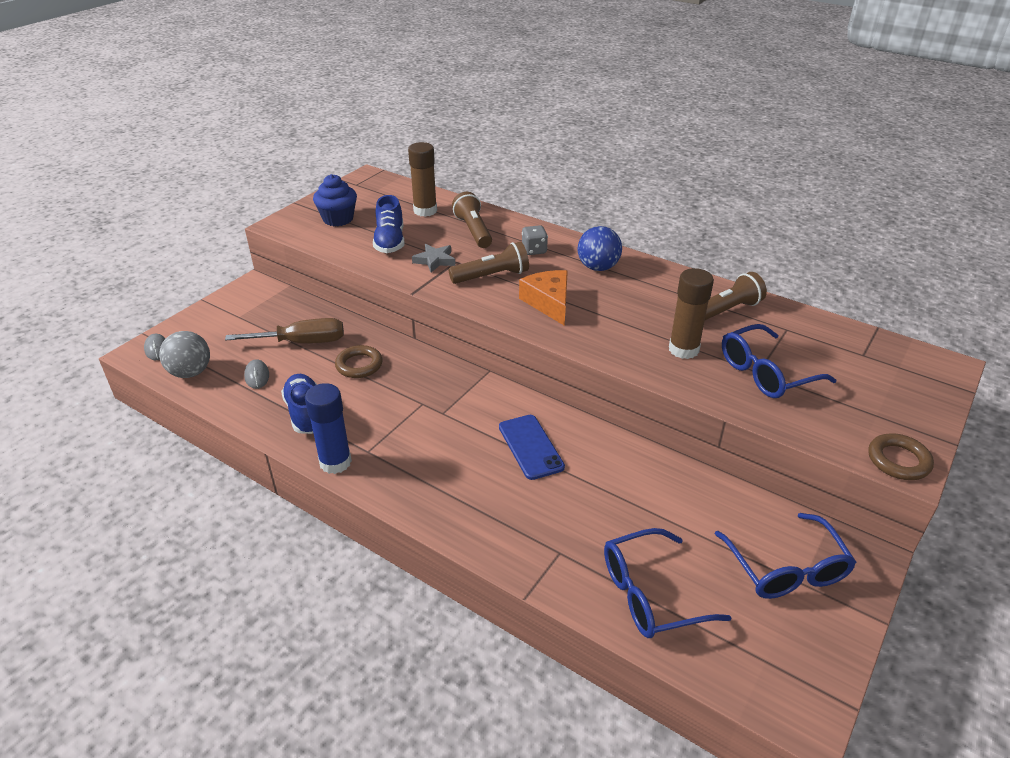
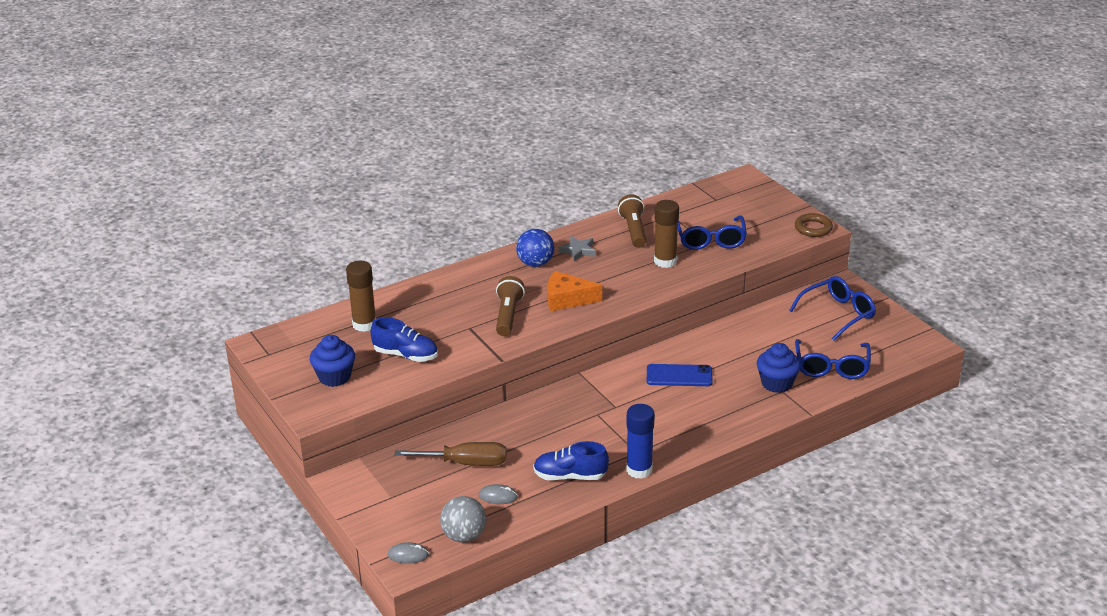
camera: 65 degrees left, 5 degrees down
brown screwdriver [225,318,344,343] -> brown screwdriver turned 75 degrees clockwise [394,442,506,466]
brown ring [335,345,383,378] -> none
grey star [412,244,455,272] -> grey star moved to [558,236,596,262]
brown flashlight [452,192,492,248] -> none
grey dice [522,225,548,255] -> none
blue glasses [715,513,856,599] -> blue glasses turned 45 degrees counterclockwise [789,276,876,341]
none -> blue cupcake [757,343,801,393]

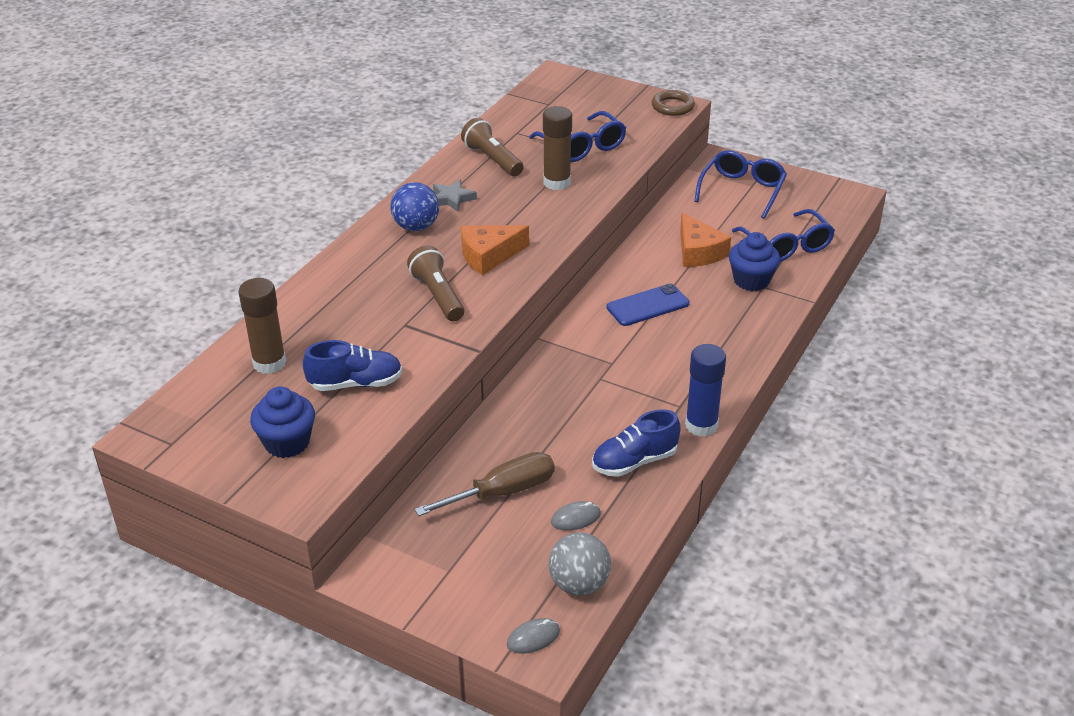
camera: 30 degrees left, 5 degrees up
none -> orange cheese [680,213,731,267]

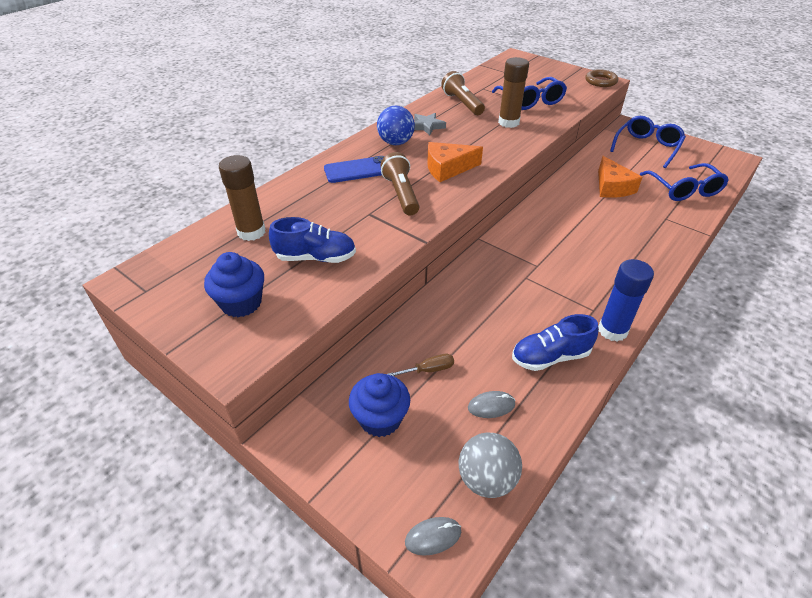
camera: 10 degrees right, 5 degrees up
brown screwdriver [415,452,555,516] -> brown screwdriver [388,354,454,376], size x0.52
blue phone [607,284,689,326] -> blue phone moved to [324,156,384,183]
blue cupcake [729,232,780,291] -> blue cupcake moved to [349,373,410,437]

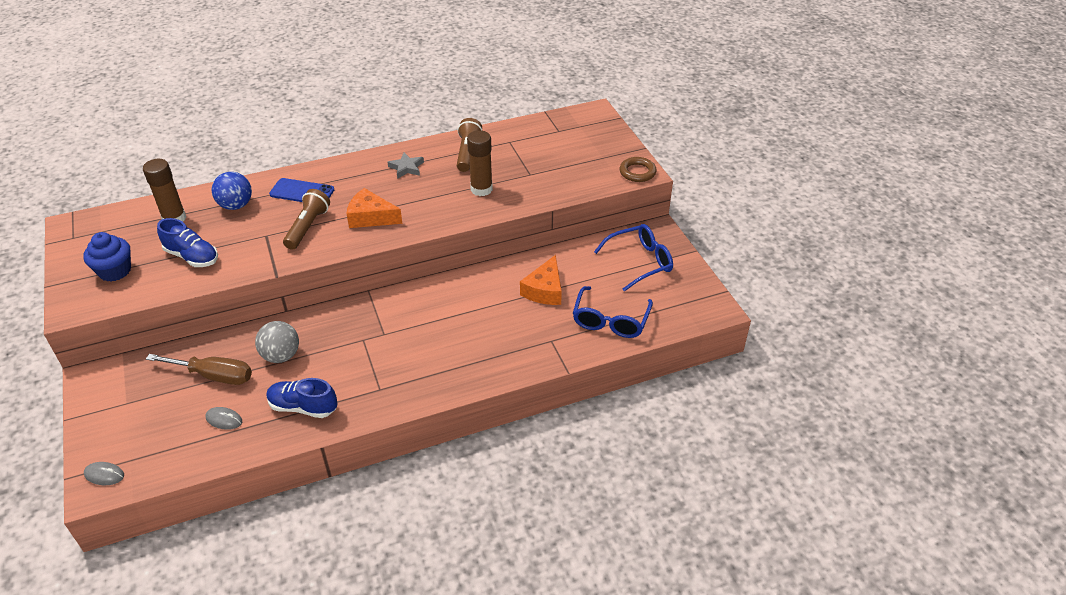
camera: 30 degrees right, 0 degrees up
blue cupcake [349,373,410,437] -> none
blue ball [377,106,415,145] -> blue ball moved to [212,172,252,210]
brown screwdriver [388,354,454,376] -> brown screwdriver [146,354,252,385], size x1.93
grey ball [459,433,522,498] -> grey ball moved to [255,321,299,363]
blue glasses [492,77,567,110] -> none
blue glue stick [598,259,654,342] -> none

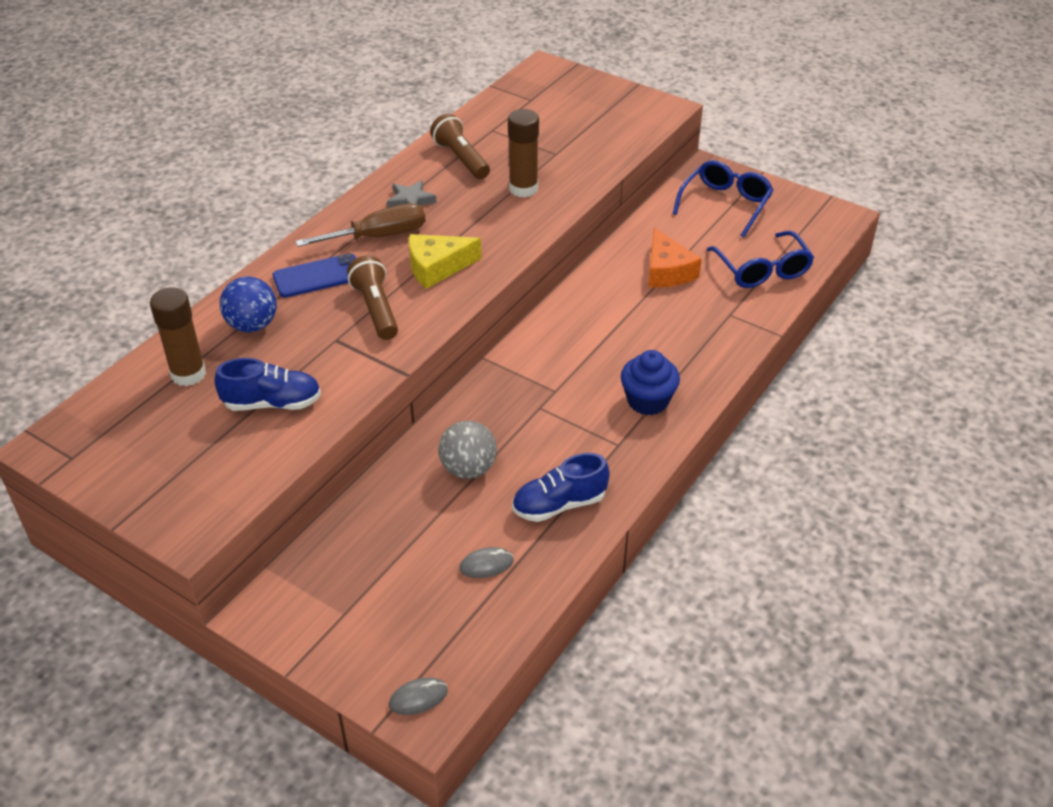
camera: 35 degrees left, 0 degrees up
blue cupcake [83,232,131,282] -> blue cupcake moved to [621,350,680,415]
brown screwdriver [146,354,252,385] -> brown screwdriver moved to [295,203,425,247]
orange cheese [346,188,403,228] -> yellow cheese [409,234,481,289]
brown ring [620,157,656,182] -> none

